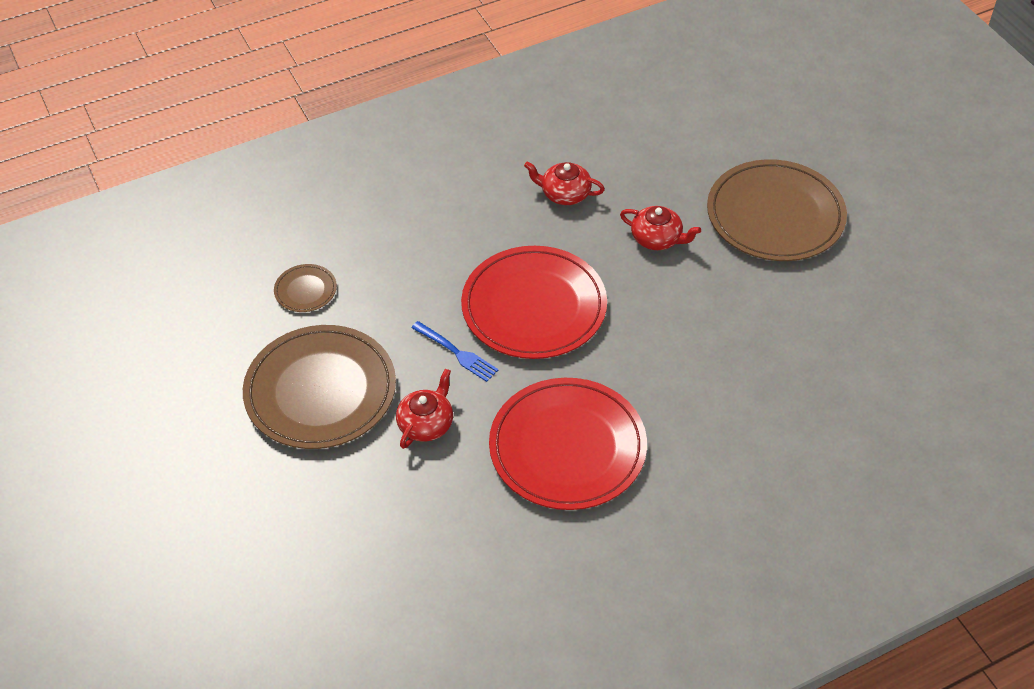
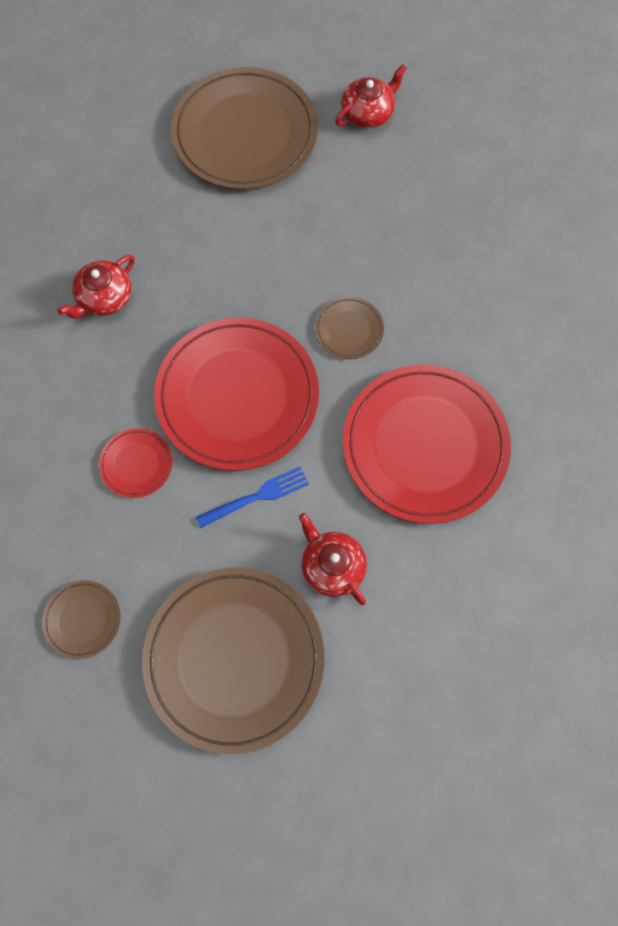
camera: 65 degrees left, 20 degrees up
red teapot [620,206,701,250] -> red teapot moved to [335,64,407,128]
none -> red plate [99,428,172,498]
none -> brown plate [315,296,384,359]

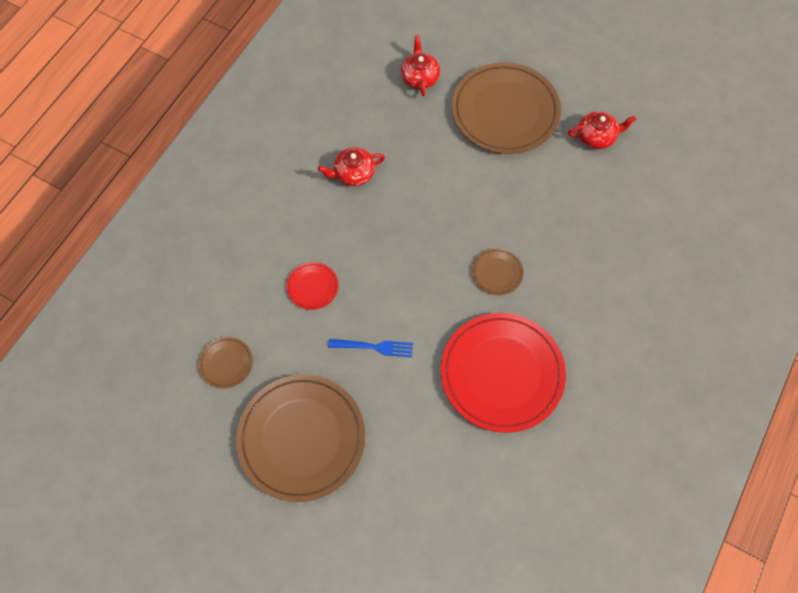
camera: 30 degrees right, 5 degrees down
red plate [154,318,319,471] -> none
red teapot [299,513,367,605] -> red teapot moved to [401,35,440,96]

